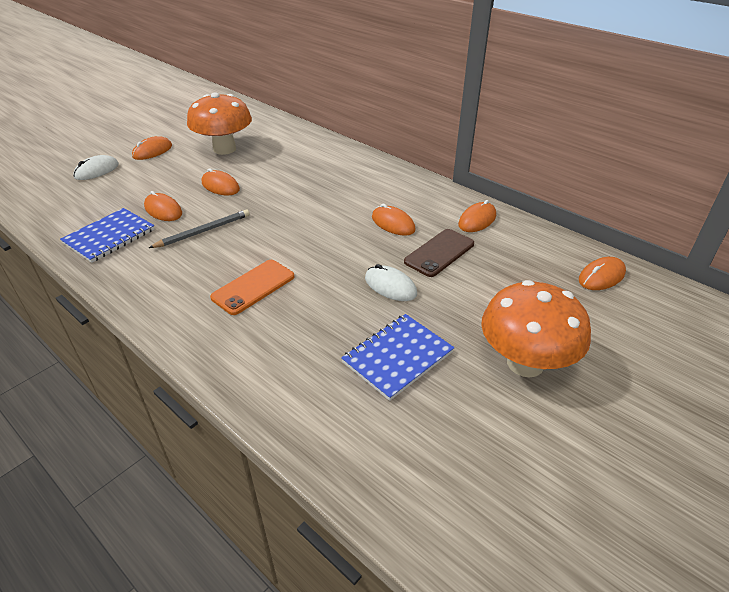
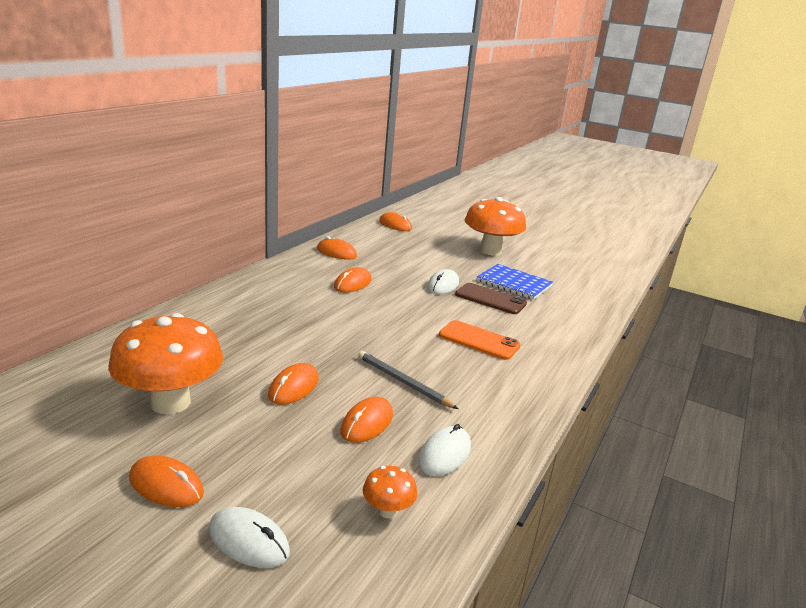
camera: 105 degrees left, 15 degrees down
blue notebook [60,208,155,263] -> white mouse [418,424,471,476]
brown phone [404,229,474,277] -> brown phone moved to [455,283,527,314]
none -> orange mushroom [363,466,417,518]

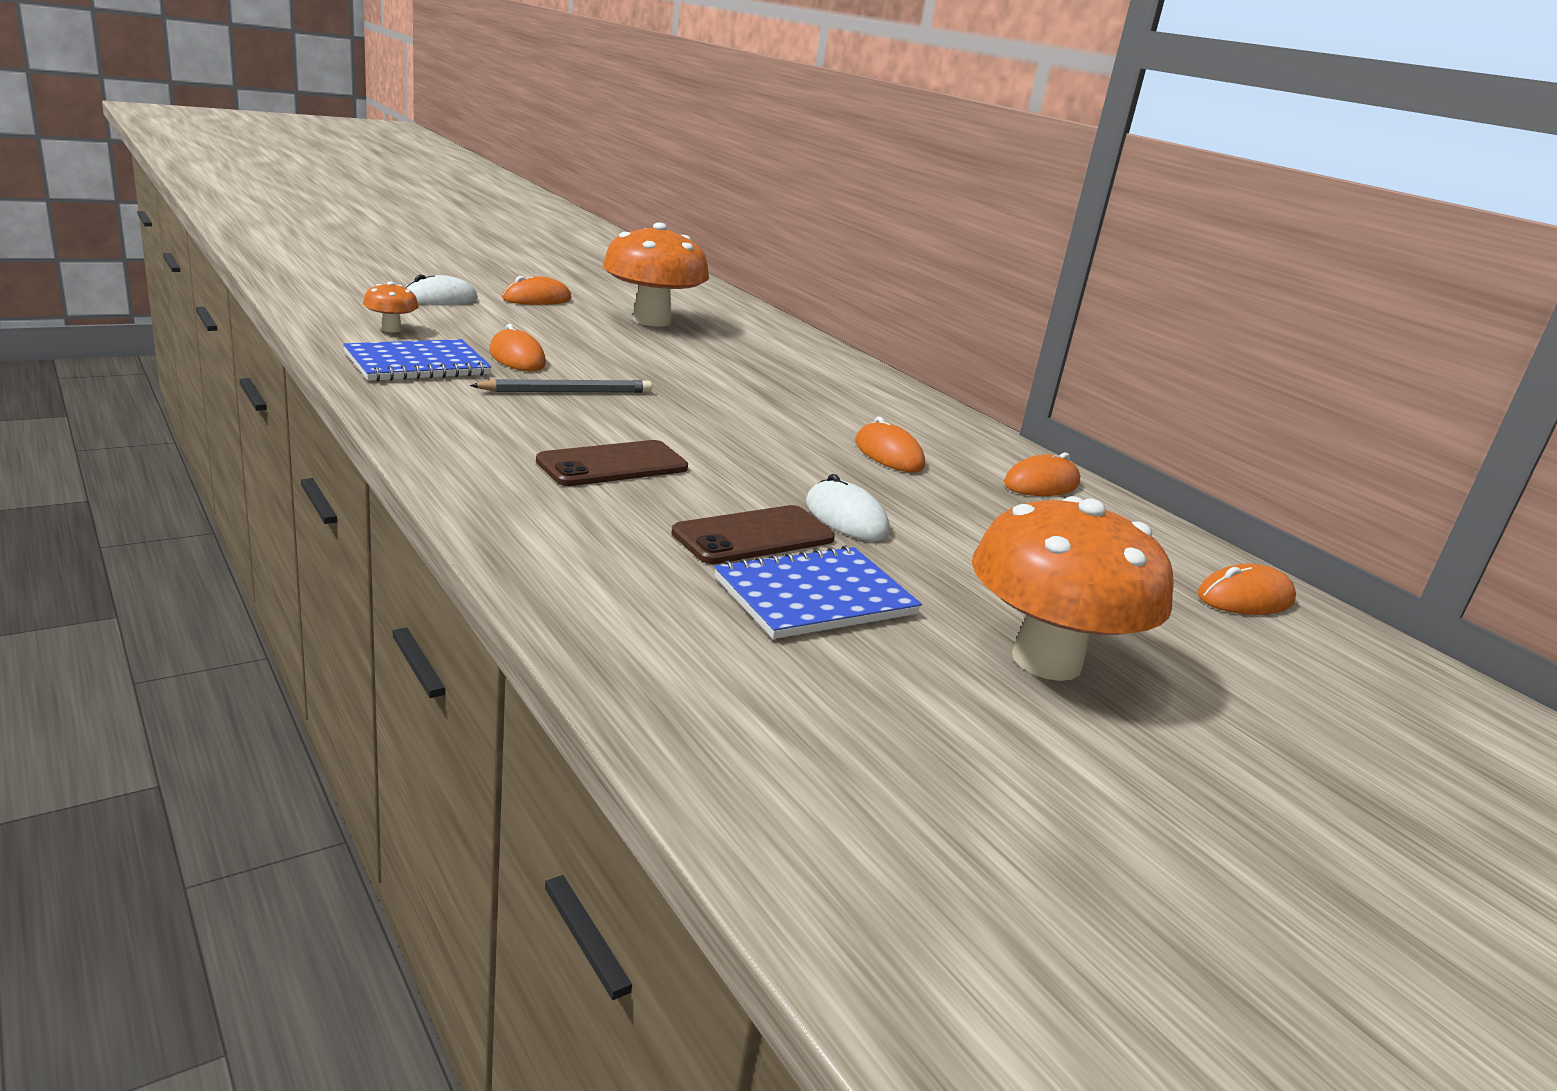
camera: 115 degrees right, 0 degrees up
orange mouse [268,363,319,405] -> none
white mouse [418,424,471,476] -> blue notebook [343,339,491,382]
orange phone [439,320,520,360] -> brown phone [536,440,688,486]

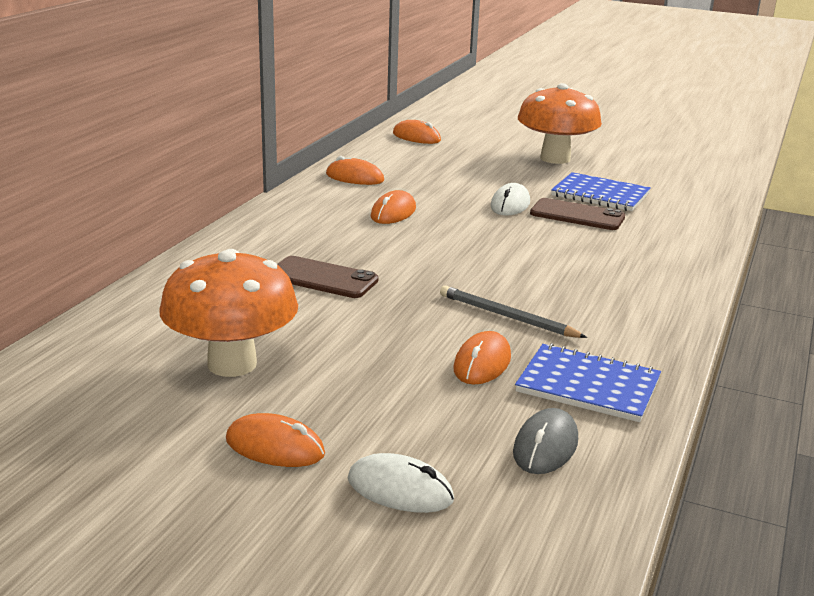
camera: 120 degrees left, 0 degrees up
orange mushroom [363,281,419,332] -> grey mouse [513,408,578,474]
brown phone [536,440,688,486] -> brown phone moved to [277,256,379,298]

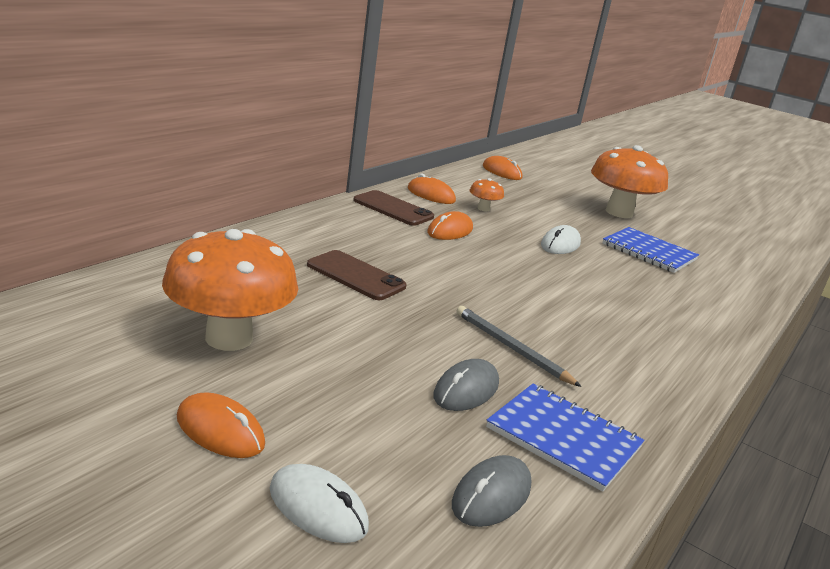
camera: 10 degrees right, 0 degrees up
orange mouse [453,331,511,384] -> grey mouse [433,359,499,411]
brown phone [530,198,625,230] -> brown phone moved to [353,190,434,226]
none -> orange mushroom [470,178,504,211]

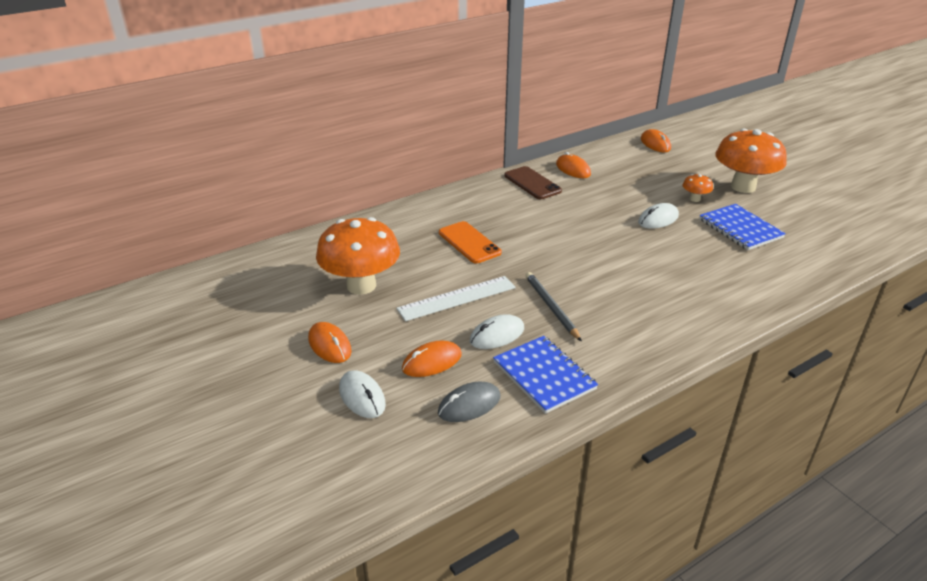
camera: 25 degrees right, 10 degrees up
brown phone [307,250,406,300] -> orange phone [439,221,502,264]
orange mouse [427,211,473,240] -> orange mouse moved to [402,340,462,377]
grey mouse [433,359,499,411] -> white mouse [470,314,524,349]
orange mushroom [470,178,504,211] -> orange mushroom moved to [682,174,713,202]
none -> white ruler [396,276,516,321]

